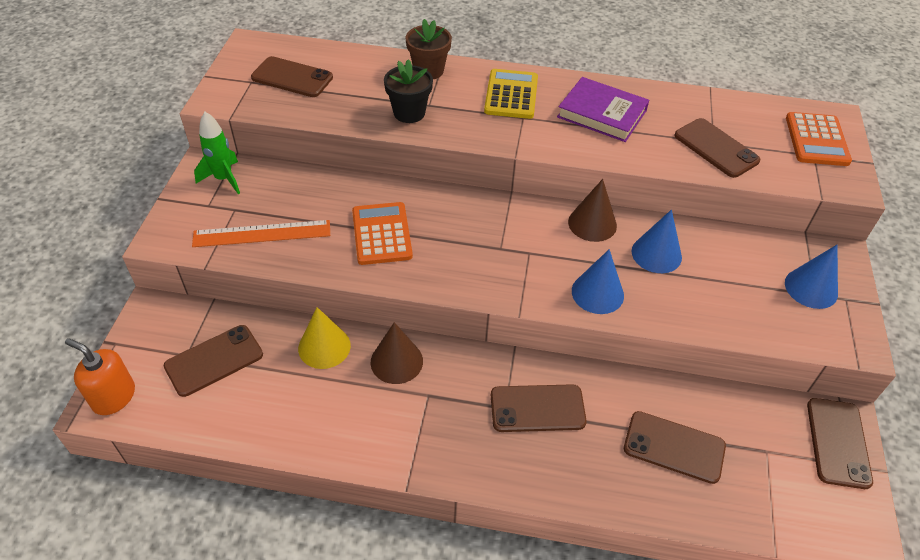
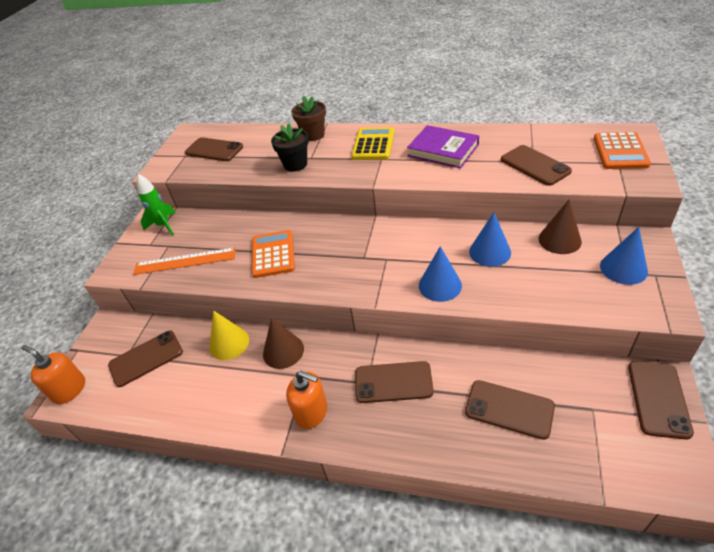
camera: 10 degrees right, 5 degrees down
brown cone [568,179,617,242] -> brown cone moved to [539,200,582,254]
none -> orange soap dispenser [286,371,327,429]

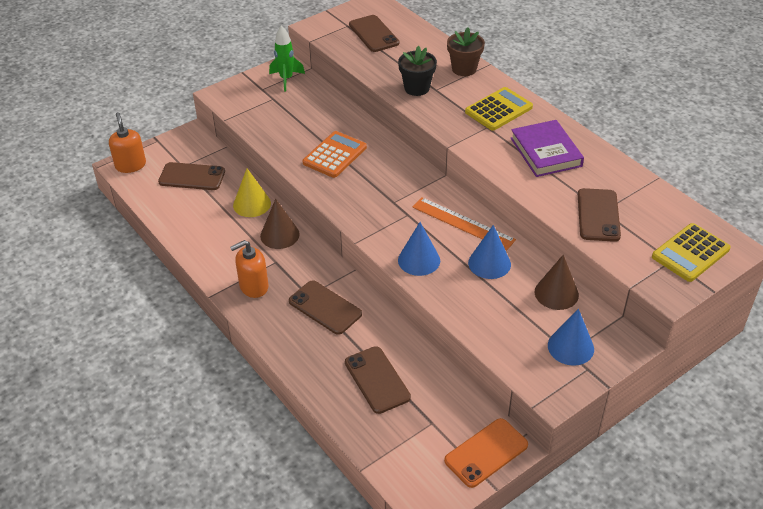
camera: 35 degrees right, 0 degrees up
orange ruler [133,248,236,275] -> orange ruler moved to [412,197,516,250]
orange soap dispenser [286,371,327,429] -> orange soap dispenser turned 90 degrees clockwise [230,240,269,298]
orange calculator [594,132,651,169] -> yellow calculator [652,223,731,282]
brown phone [628,361,694,440] -> orange phone [444,418,528,488]

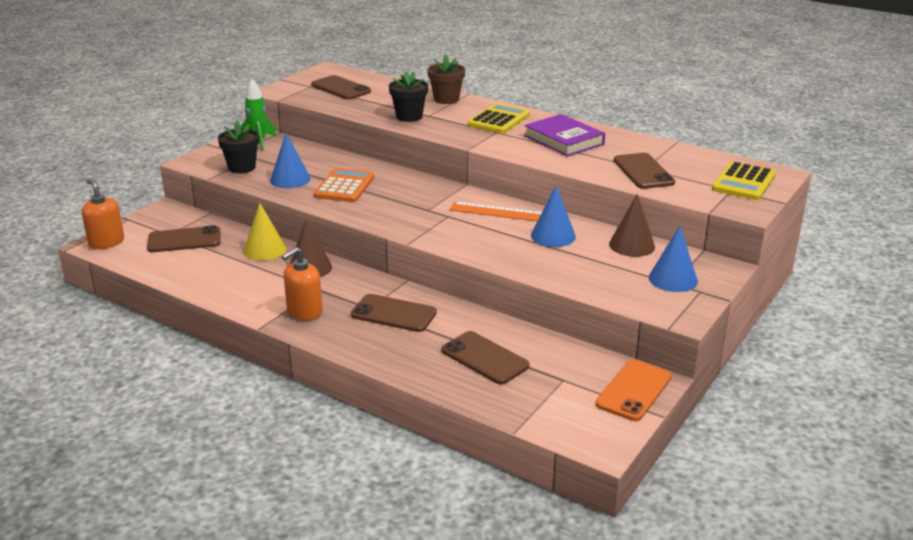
camera: 20 degrees left, 15 degrees down
blue cone [398,222,440,276] -> blue cone moved to [270,133,311,188]
none -> black flower pot [218,121,259,173]

